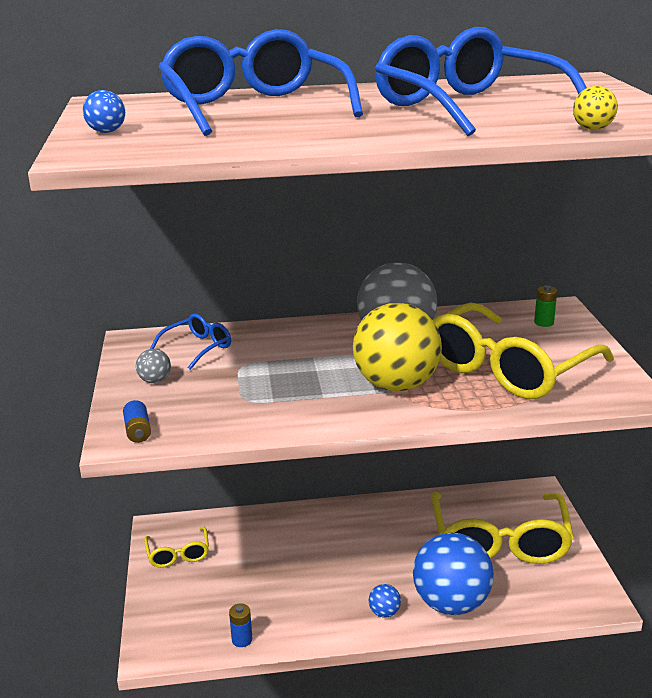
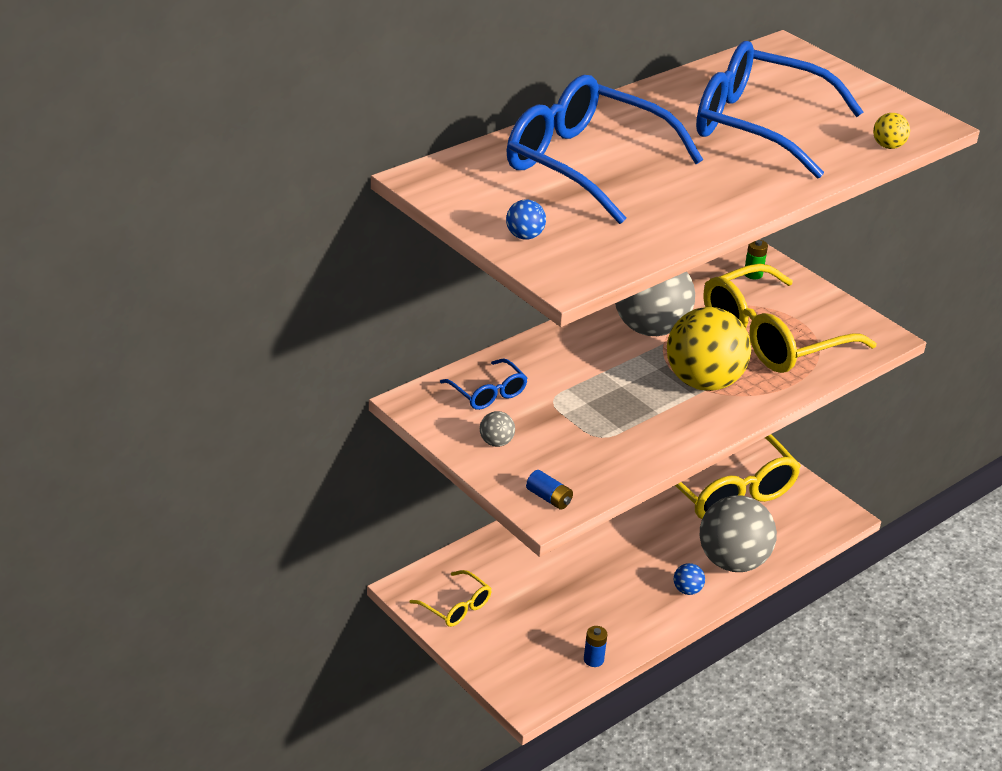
camera: 35 degrees left, 10 degrees up
blue glasses [150,313,231,370] -> blue glasses turned 135 degrees clockwise [440,358,528,410]
blue ball [413,533,494,615] -> grey ball [700,495,777,572]
yellow glasses [433,302,614,399] -> yellow glasses turned 45 degrees clockwise [704,263,877,373]

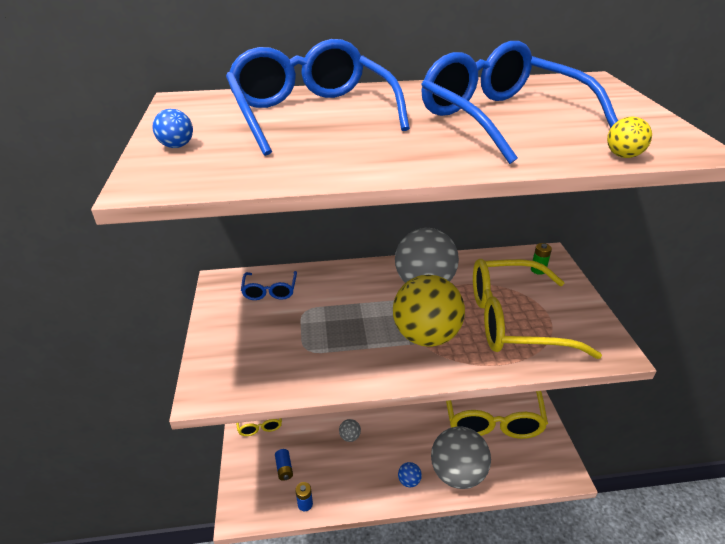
camera: 35 degrees right, 0 degrees up
grey ball [480,411,515,447] -> grey ball moved to [339,419,361,442]
blue battery [526,470,573,510] -> blue battery moved to [275,449,293,481]

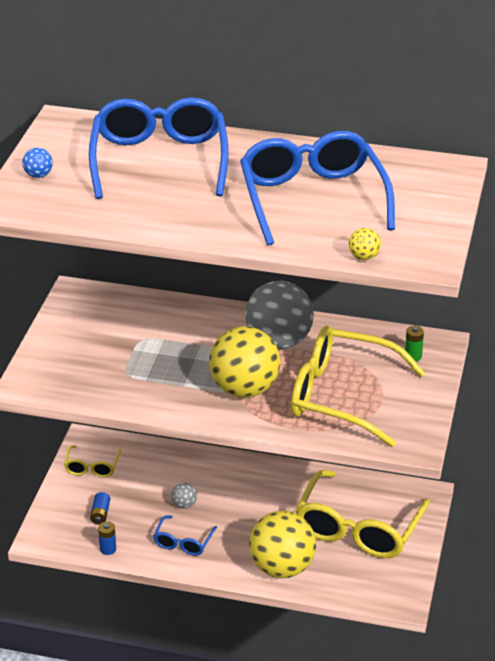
camera: 20 degrees right, 0 degrees up
blue glasses [241,271,297,300] -> blue glasses moved to [153,515,217,556]
blue ball [398,462,422,488] -> none
grey ball [431,426,491,489] -> yellow ball [249,511,316,578]

